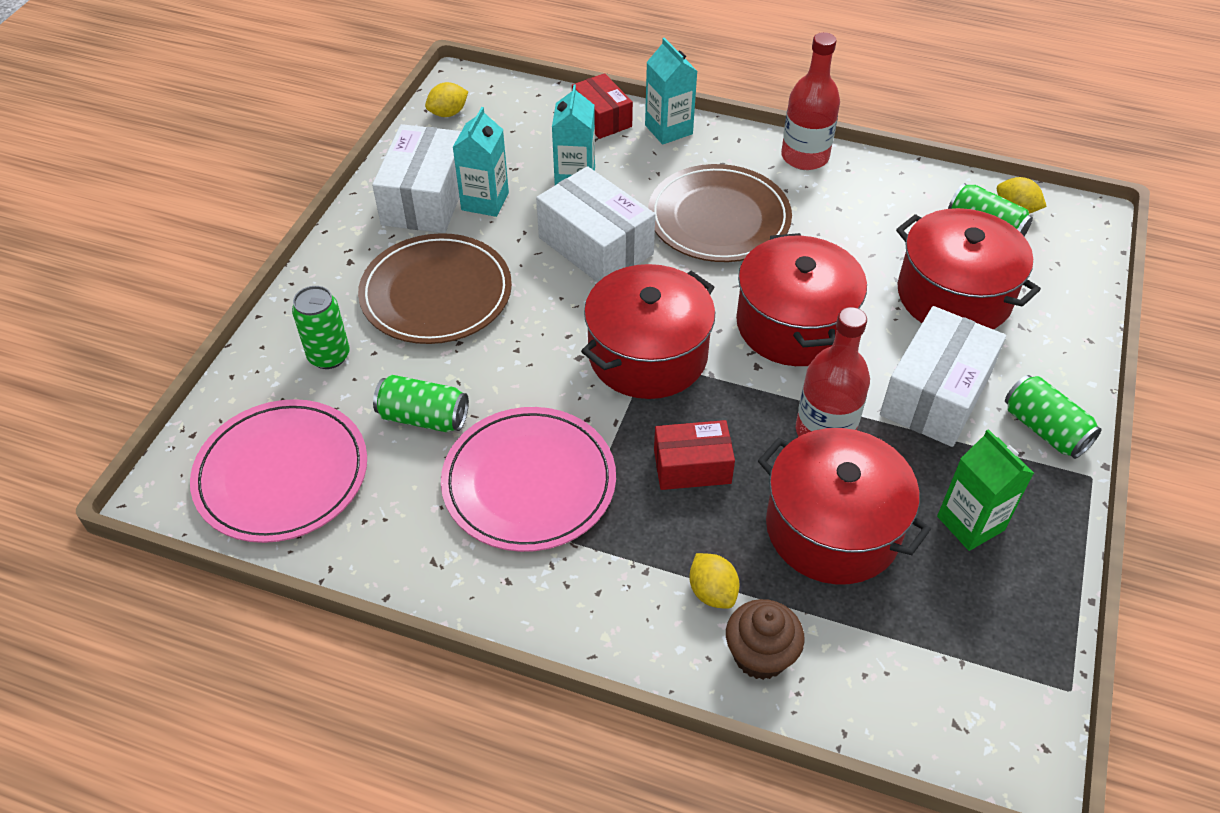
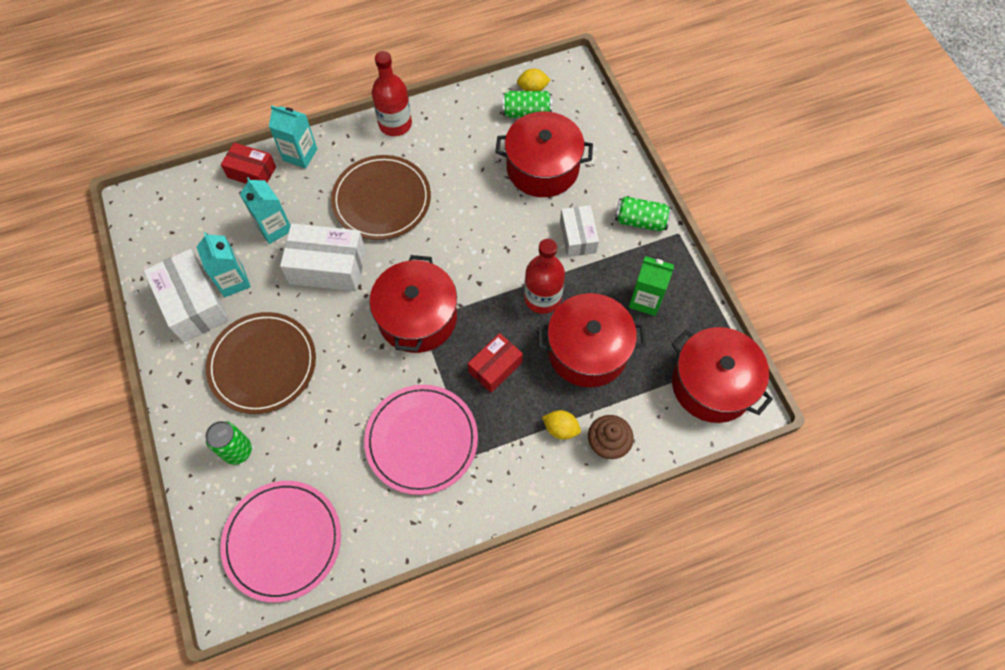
camera: 40 degrees left, 15 degrees up
green can [373,375,469,432] -> none
yellow lemon [425,82,468,117] -> none
red pot [736,233,867,366] -> red pot moved to [672,327,773,423]
white box [880,306,1006,447] -> white box [560,205,599,257], size x0.62

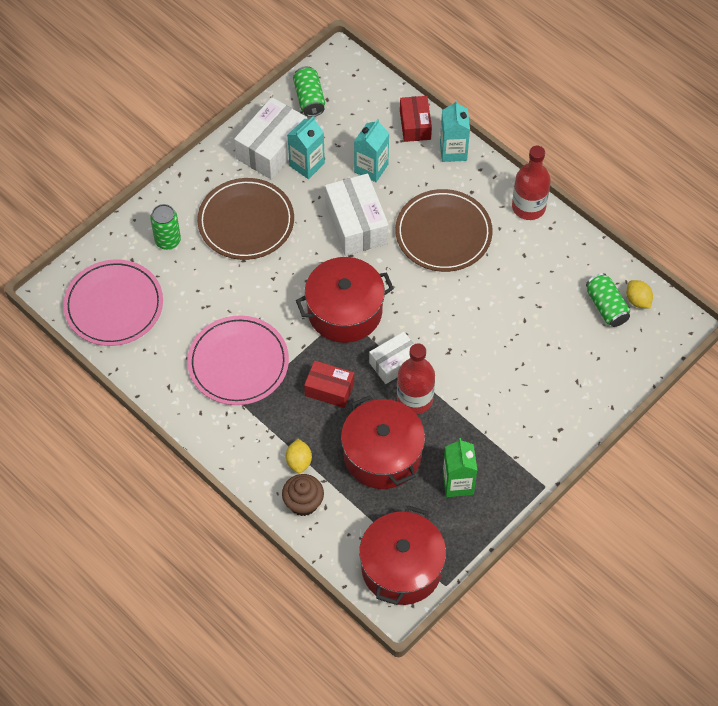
camera: 65 degrees right, 5 degrees down
red pot [495,112,593,197] -> none
white box [560,205,599,257] -> white box moved to [369,332,414,384]
green can [615,196,672,231] -> green can moved to [293,66,325,117]

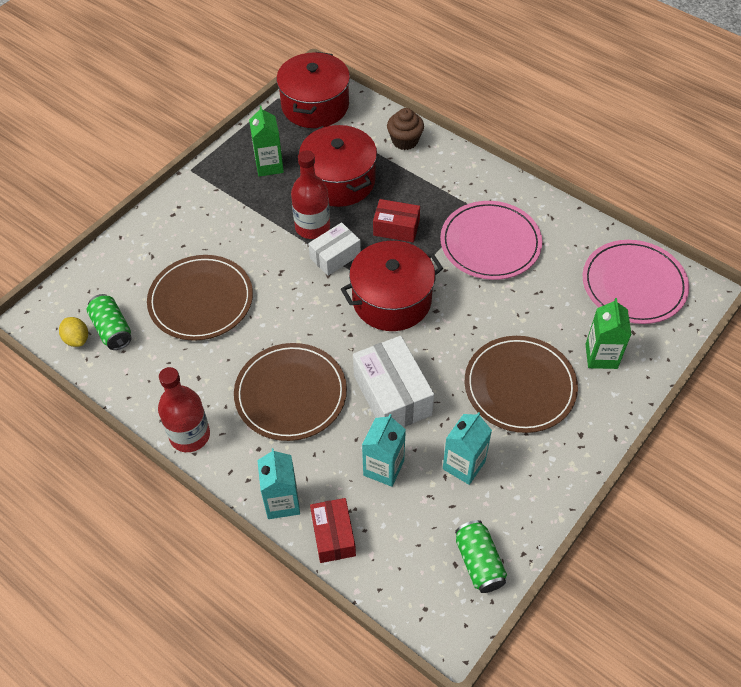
camera: 175 degrees right, 5 degrees down
green can [150,204,181,250] -> green carton [586,298,631,369]
white box [234,97,307,180] -> none
yellow lemon [286,439,312,473] -> none
none -> brown plate [147,255,253,341]

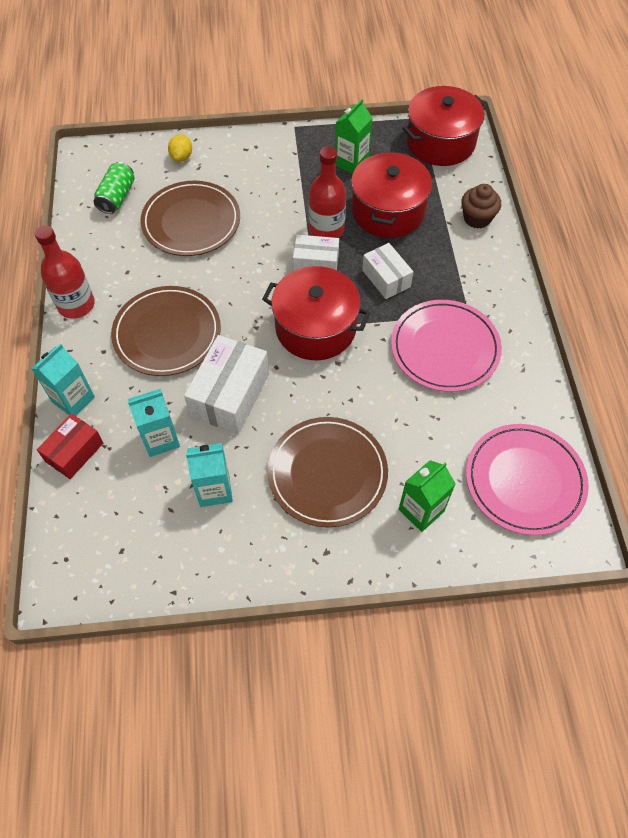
camera: 45 degrees right, 5 degrees up
yellow lemon [59,317,88,347] -> yellow lemon moved to [168,134,192,162]
red box [373,199,420,242] -> white box [362,243,413,299]
green can [455,520,507,593] -> none

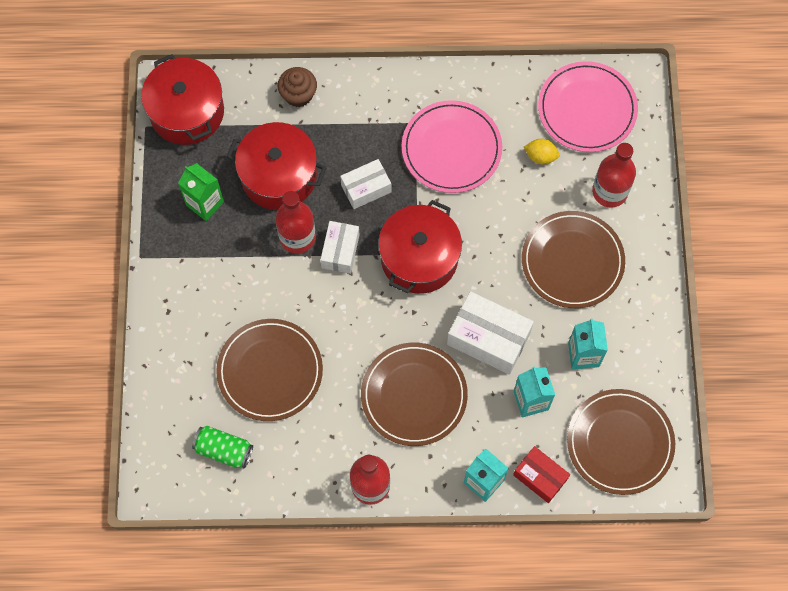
camera: 85 degrees left, 10 degrees up
yellow lemon [168,134,192,162] -> yellow lemon moved to [524,139,560,164]
green carton [399,460,456,532] -> red bottle [592,143,636,208]
none -> brown plate [567,389,675,495]

